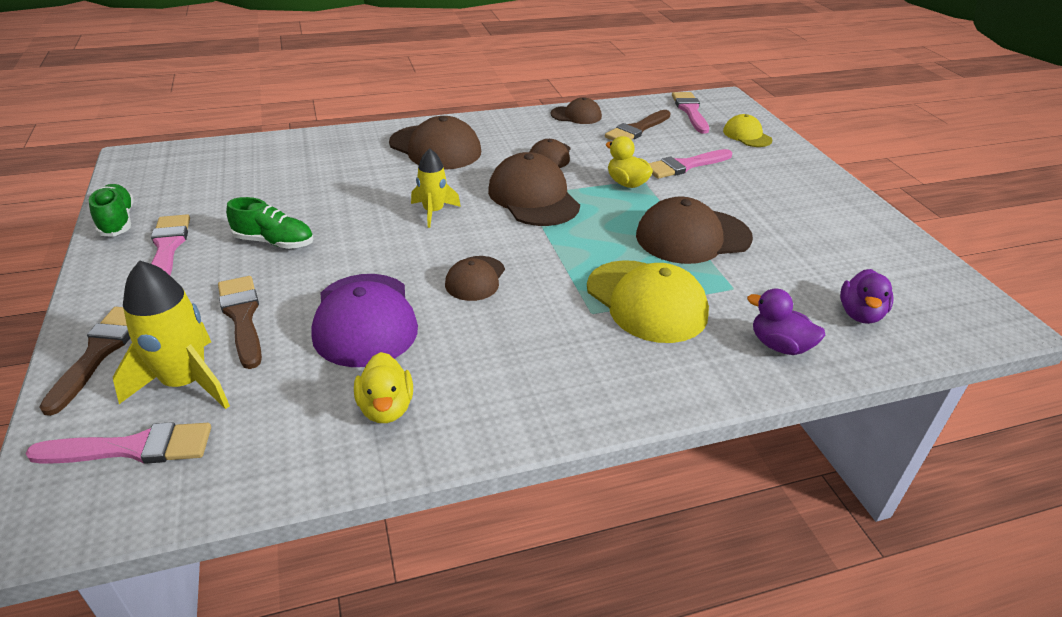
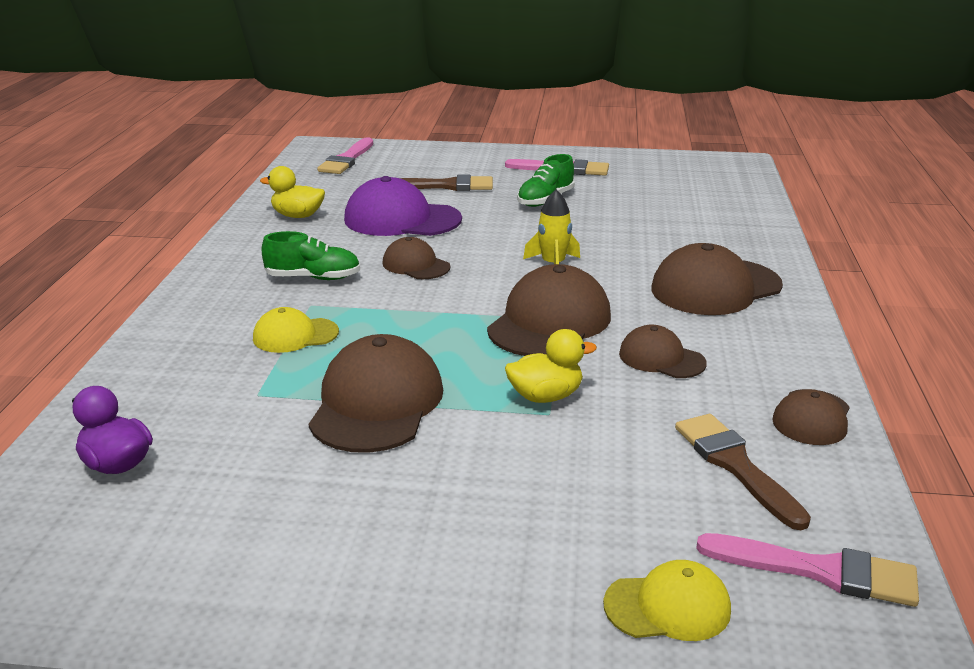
camera: 115 degrees right, 10 degrees down
brown brush [39,307,130,416] -> none
green shoe [89,184,134,237] -> green shoe moved to [261,231,360,280]
yellow rocket [113,260,230,409] -> none
brown cap [488,152,580,226] -> brown cap turned 60 degrees counterclockwise [487,264,611,356]
yellow cap [587,260,709,343] -> yellow cap [253,307,339,353], size x0.57
pink brush [649,149,732,179] -> none
purple duck [747,288,826,355] -> none

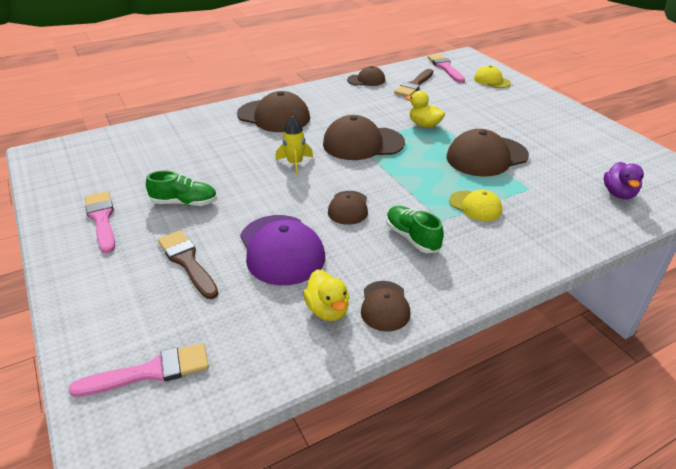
camera: 125 degrees left, 10 degrees up
brown cap [619,325,707,378] -> brown cap moved to [361,281,410,332]

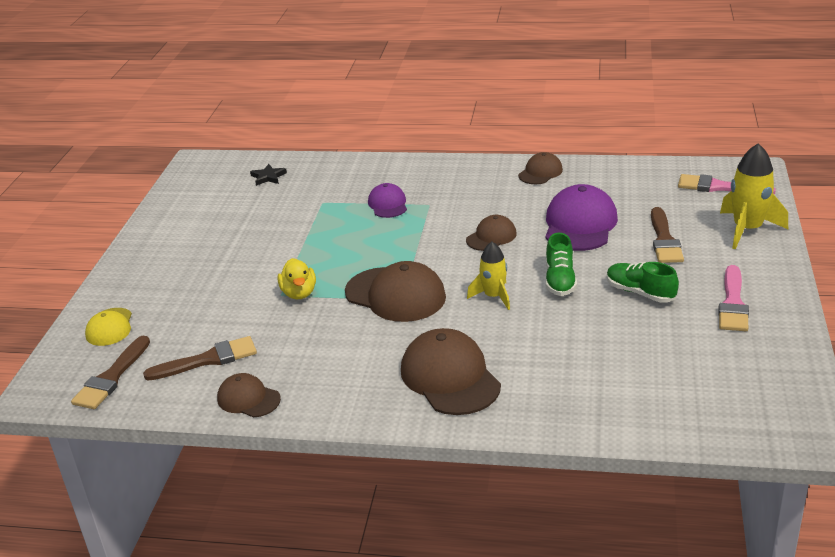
camera: 140 degrees left, 5 degrees down
yellow duck [303,270,349,321] -> none
green shoe [386,206,444,253] -> green shoe moved to [546,233,577,296]
pink brush [428,54,465,83] -> brown brush [71,336,150,409]
brown cap [446,129,529,177] -> none
yellow cap [449,190,502,221] -> purple cap [368,183,407,218]
purple duck [604,162,644,199] -> black star [250,164,287,186]
none -> yellow rocket [720,143,788,249]

